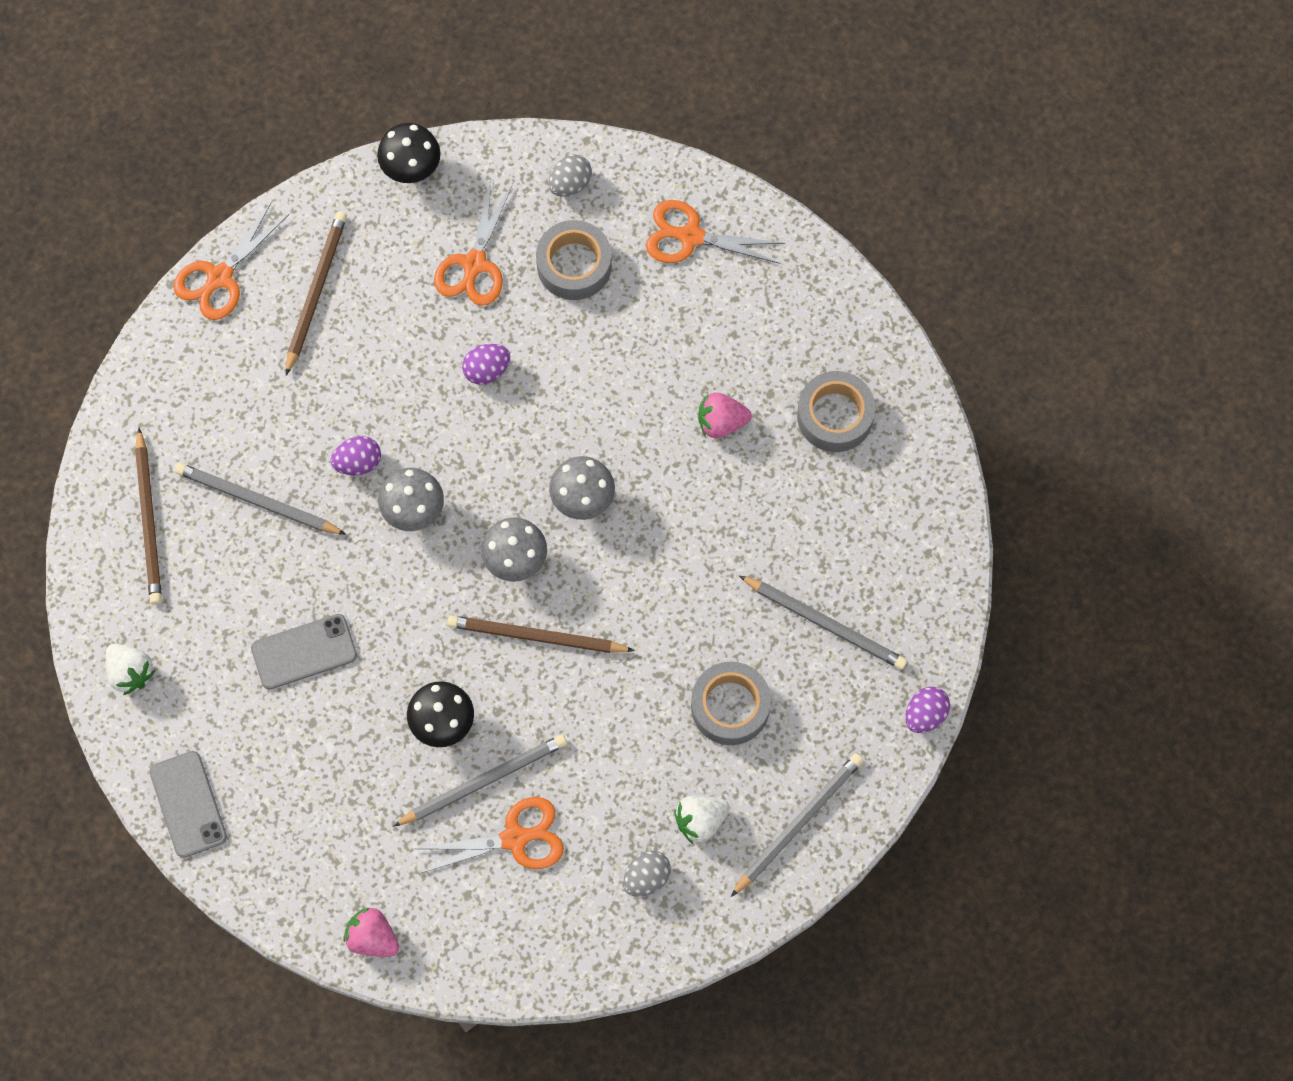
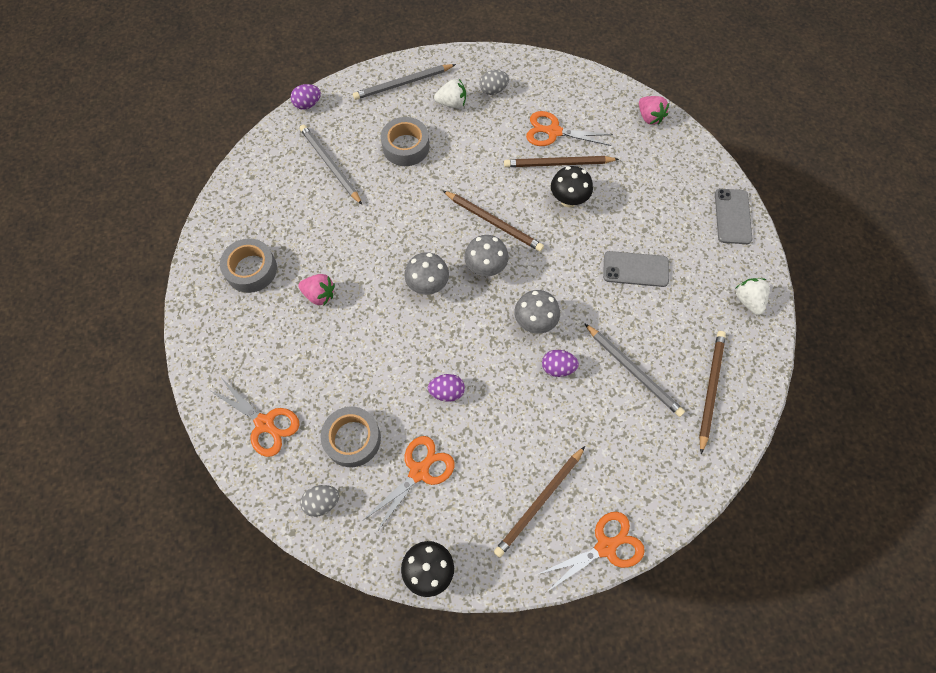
camera: 155 degrees left, 5 degrees down
grey pencil [393,734,567,827] -> brown pencil [504,156,619,167]

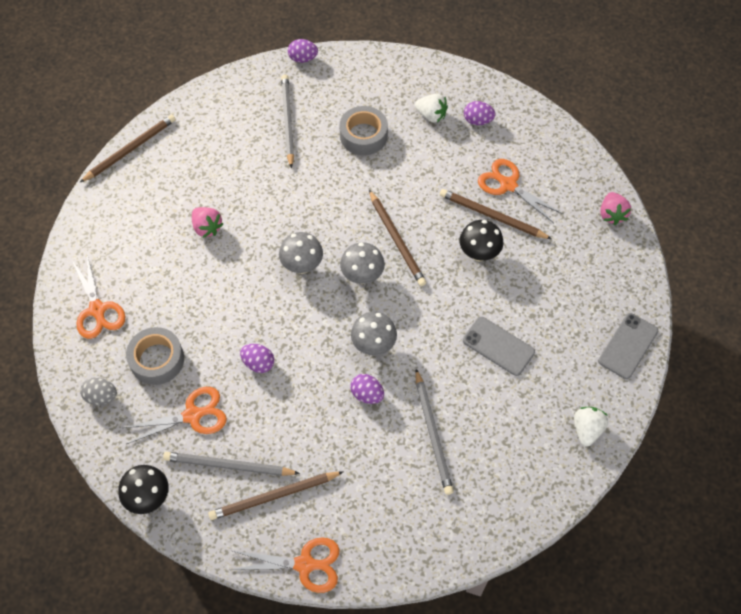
camera: 30 degrees right, 5 degrees down
grey tape [220,239,277,293] -> none
grey pencil [353,64,456,100] -> grey pencil moved to [163,452,300,476]
grey egg [479,70,509,95] -> purple egg [464,101,495,125]
brown pencil [699,331,726,454] -> brown pencil moved to [79,115,176,183]

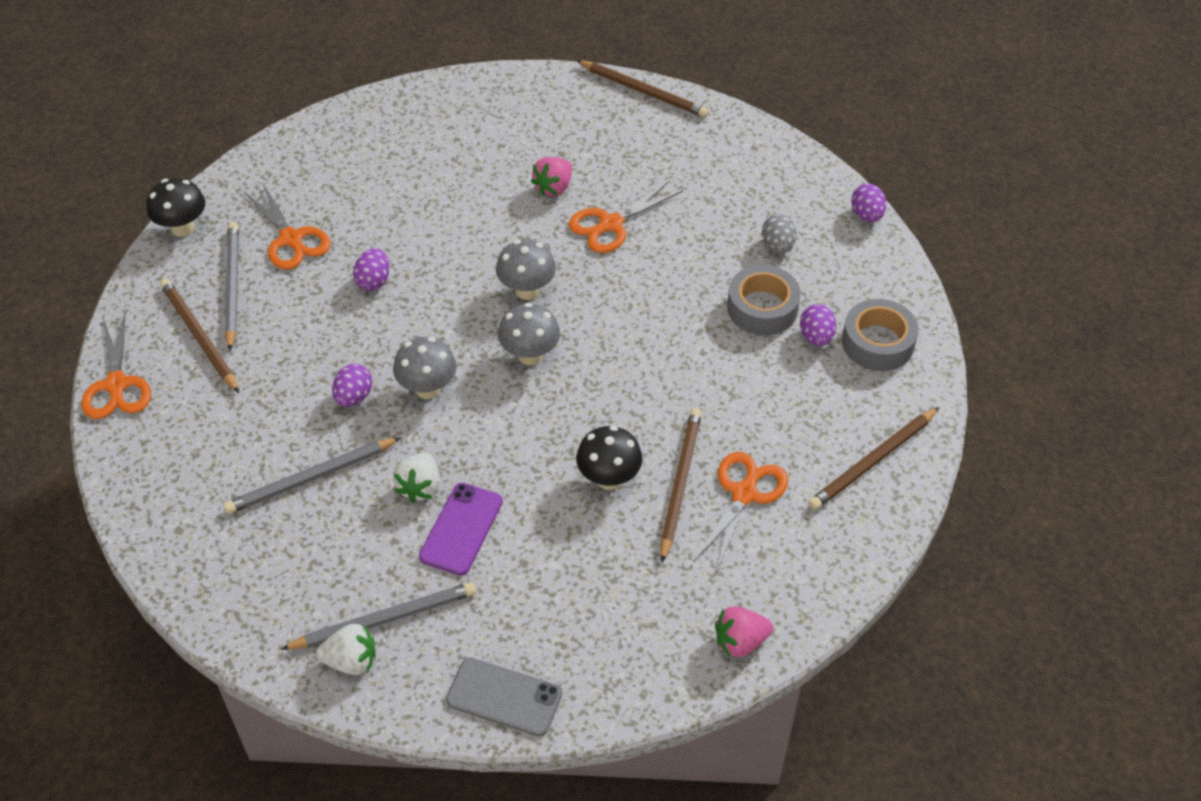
camera: 75 degrees right, 10 degrees down
orange scissors [73,255,125,339] -> orange scissors moved to [568,180,683,253]
grey egg [80,377,117,405] -> grey egg moved to [762,214,796,254]
grey tape [126,327,184,385] -> grey tape moved to [842,299,919,371]
grey pencil [281,75,294,168] -> grey pencil moved to [281,582,476,650]
brown pencil [369,190,426,286] -> brown pencil moved to [808,407,939,510]
white strawberry [415,94,448,123] -> white strawberry moved to [393,453,440,503]
grey phone [463,317,535,376] -> purple phone [419,483,503,575]
purple egg [464,101,495,125] -> purple egg moved to [800,304,836,346]

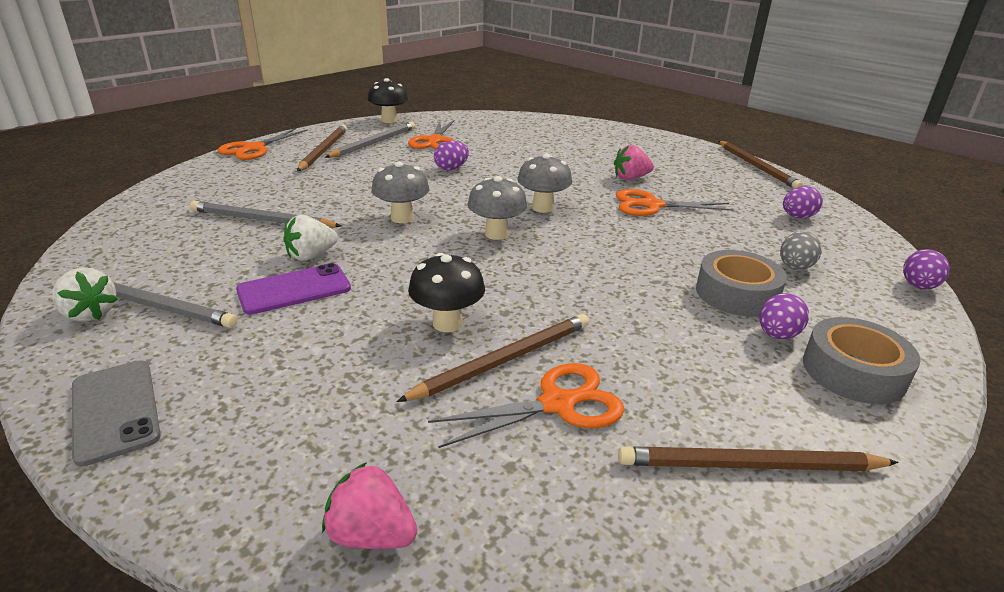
camera: 40 degrees right, 20 degrees down
purple egg [332,364,372,407] -> purple egg moved to [783,186,823,218]

